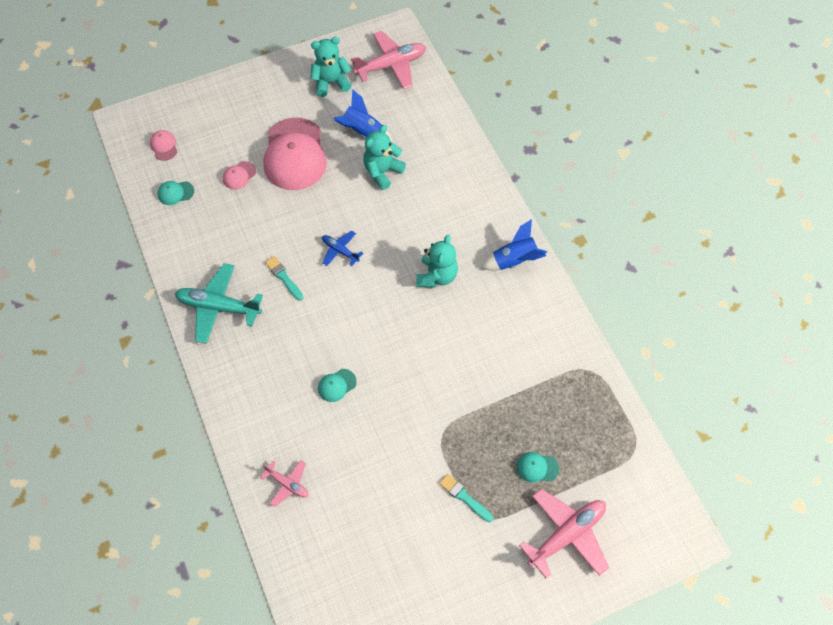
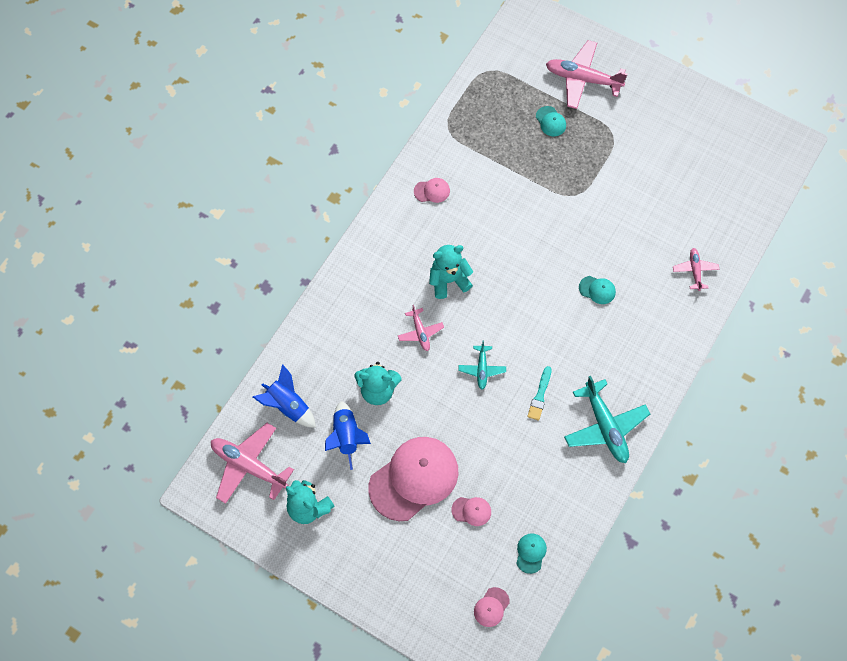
camera: 125 degrees left, 5 degrees up
turquoise cap [157,181,194,205] -> turquoise cap turned 120 degrees counterclockwise [516,533,547,574]
blue plane [322,231,363,266] -> turquoise plane [458,341,506,389]
turquoise brush [439,474,493,522] -> none
blue rocket [481,219,547,271] -> blue rocket moved to [253,364,316,428]
none -> pink plane [398,305,444,351]
none -> pink cap [414,178,450,203]

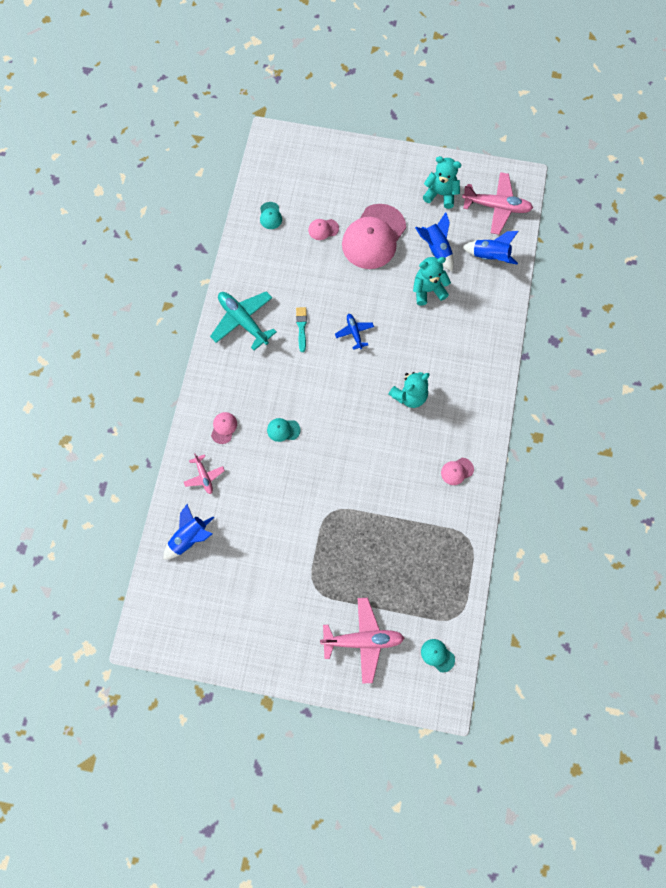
camera: 160 degrees right, 5 degrees up
pink plane [398,305,444,351] -> none
turquoise plane [458,341,506,389] -> blue plane [335,314,374,350]
pink cap [474,587,510,627] -> pink cap moved to [211,412,237,444]
turquoise cap [536,106,566,136] -> turquoise cap moved to [421,639,455,672]
none -> blue rocket [163,504,214,560]

